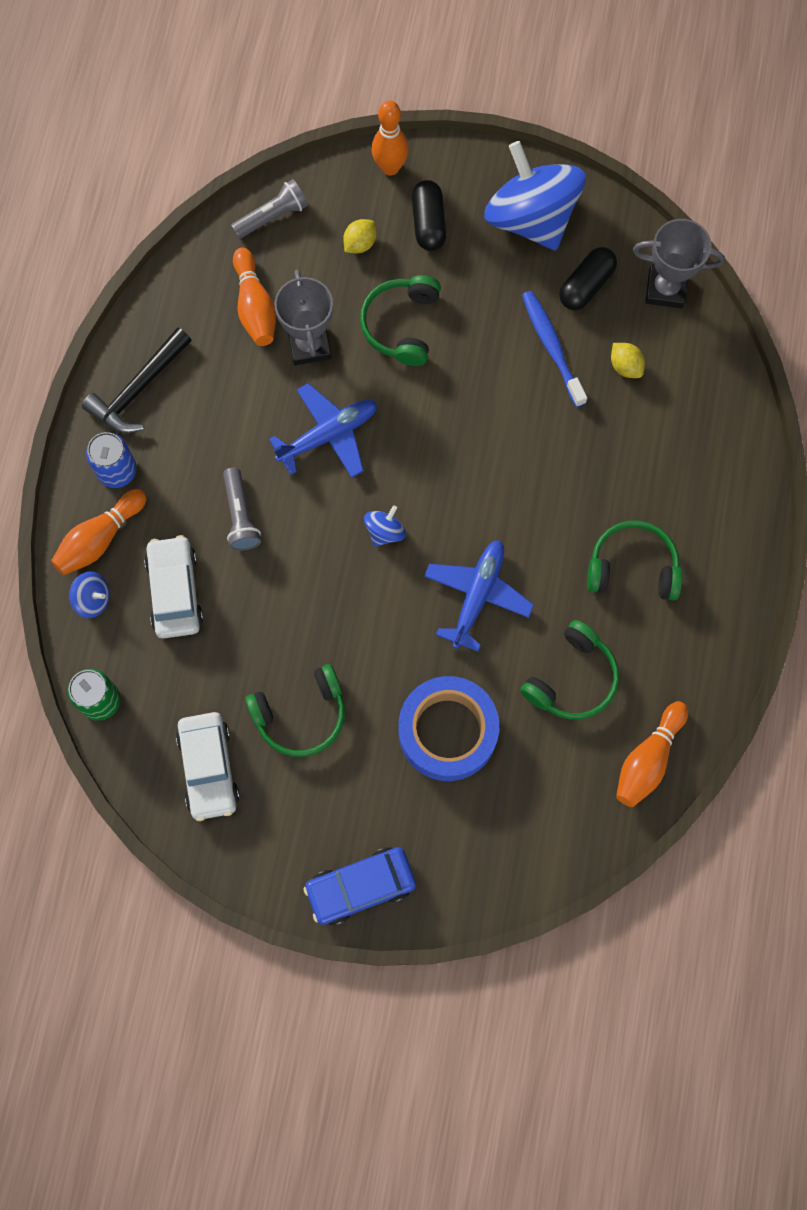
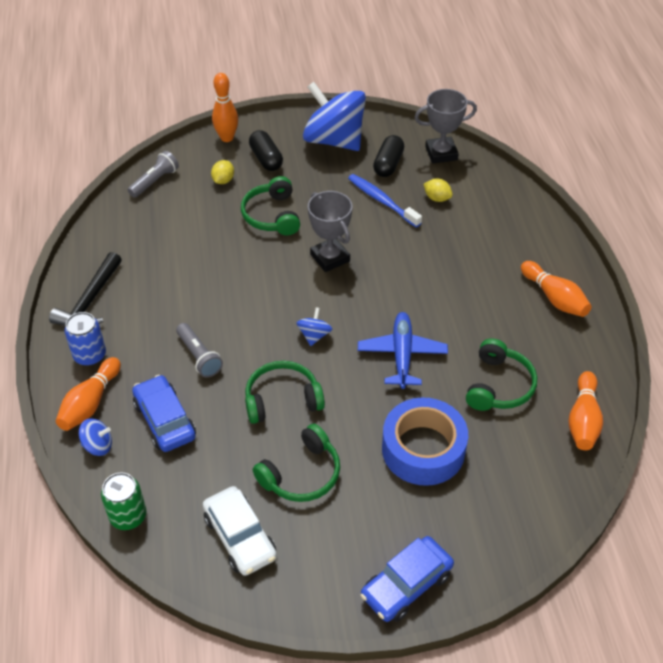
camera: 20 degrees left, 25 degrees down
white car [144,535,203,639] -> blue car [132,375,196,452]
orange bowling pin [233,248,276,346] -> orange bowling pin moved to [521,261,592,317]
blue plane [269,383,377,478] -> none
grey trophy [274,270,333,366] -> grey trophy moved to [308,191,352,272]
green headphones [587,520,682,601] -> green headphones moved to [245,361,325,424]

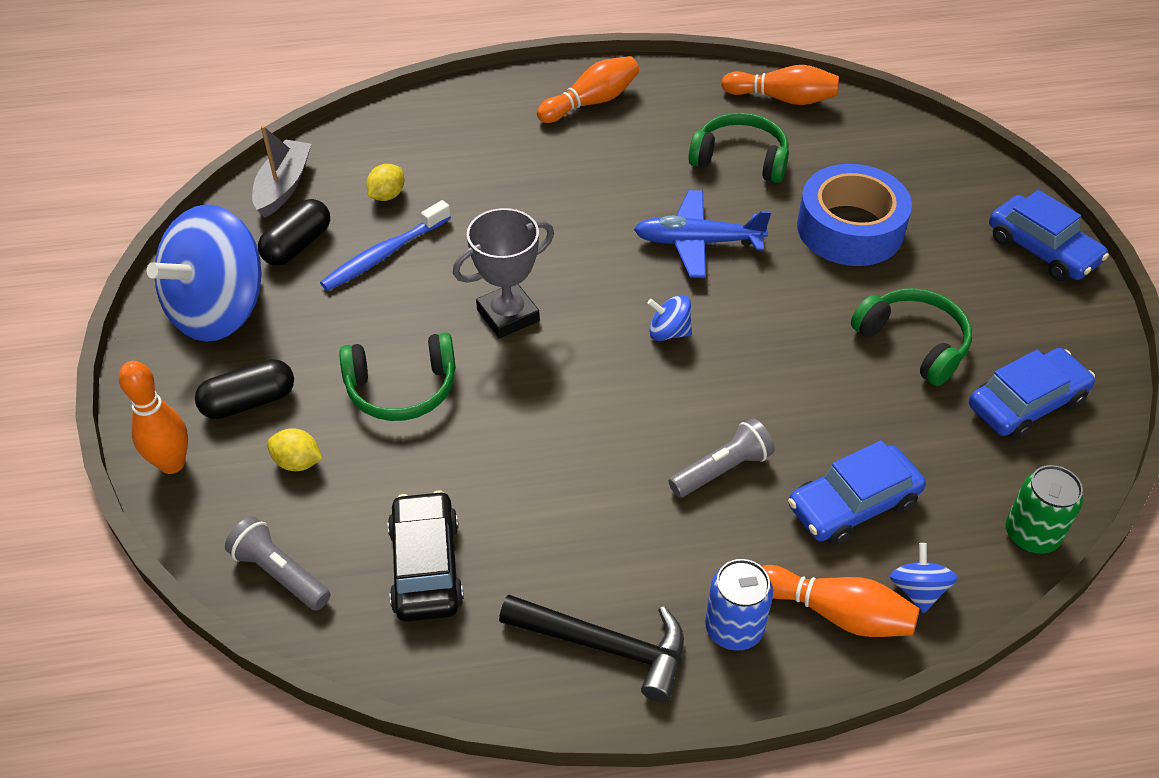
camera: 90 degrees left, 0 degrees up
white car [203,486,277,576] -> blue car [969,348,1095,440]
green headphones [245,361,325,424] -> none
black capsule [373,135,404,177] -> black capsule turned 75 degrees counterclockwise [258,199,330,266]
grey trophy [414,89,477,164] -> grey boat [252,125,311,217]
none -> black car [388,490,464,622]

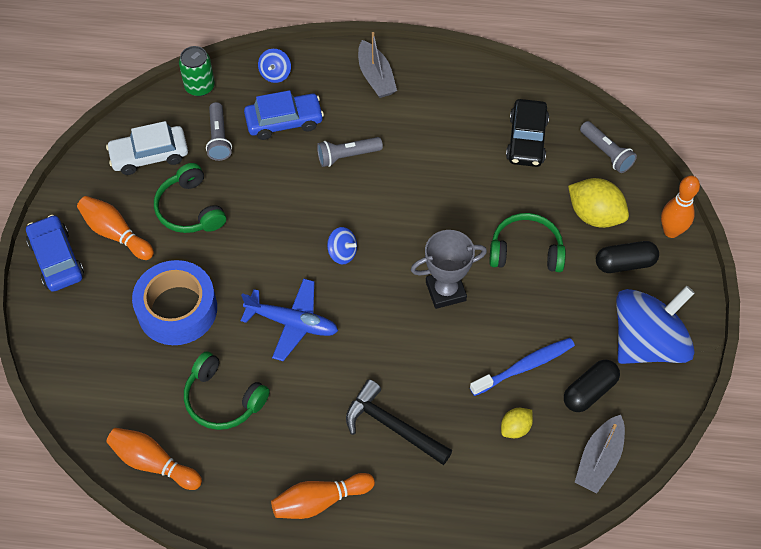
camera: 165 degrees left, 10 degrees up
yellow lemon [267,428,322,471] -> yellow lemon [568,178,629,228], size x1.82
black hammer [499,594,684,702] -> black hammer moved to [346,379,452,465]
blue can [705,559,773,651] -> grey boat [358,32,397,98]
orange bowling pin [762,565,920,637] -> orange bowling pin moved to [77,196,154,260]
blue car [969,348,1095,440] -> white car [106,121,188,175]
none -> grey flashlight [206,102,232,161]

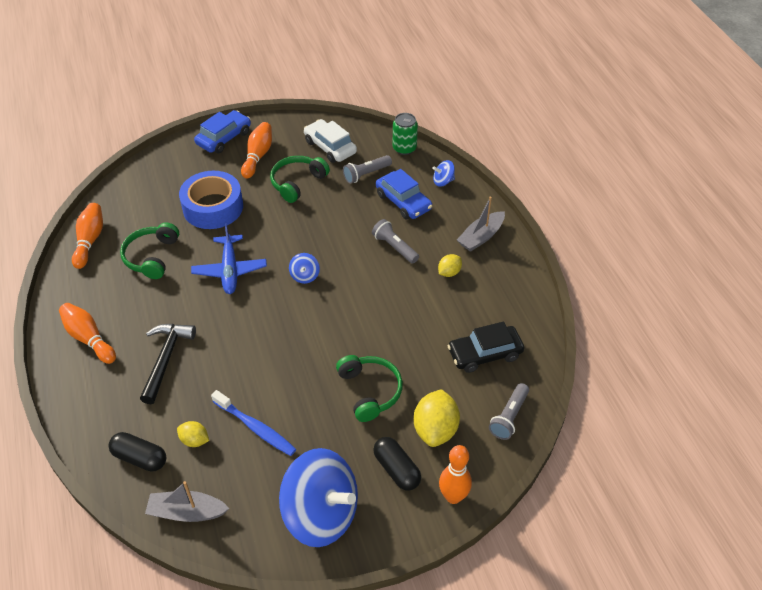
camera: 65 degrees right, 10 degrees down
grey trophy [411,230,487,309] -> none
black capsule [564,360,620,412] -> black capsule moved to [108,432,166,472]
none -> yellow lemon [438,254,462,277]

